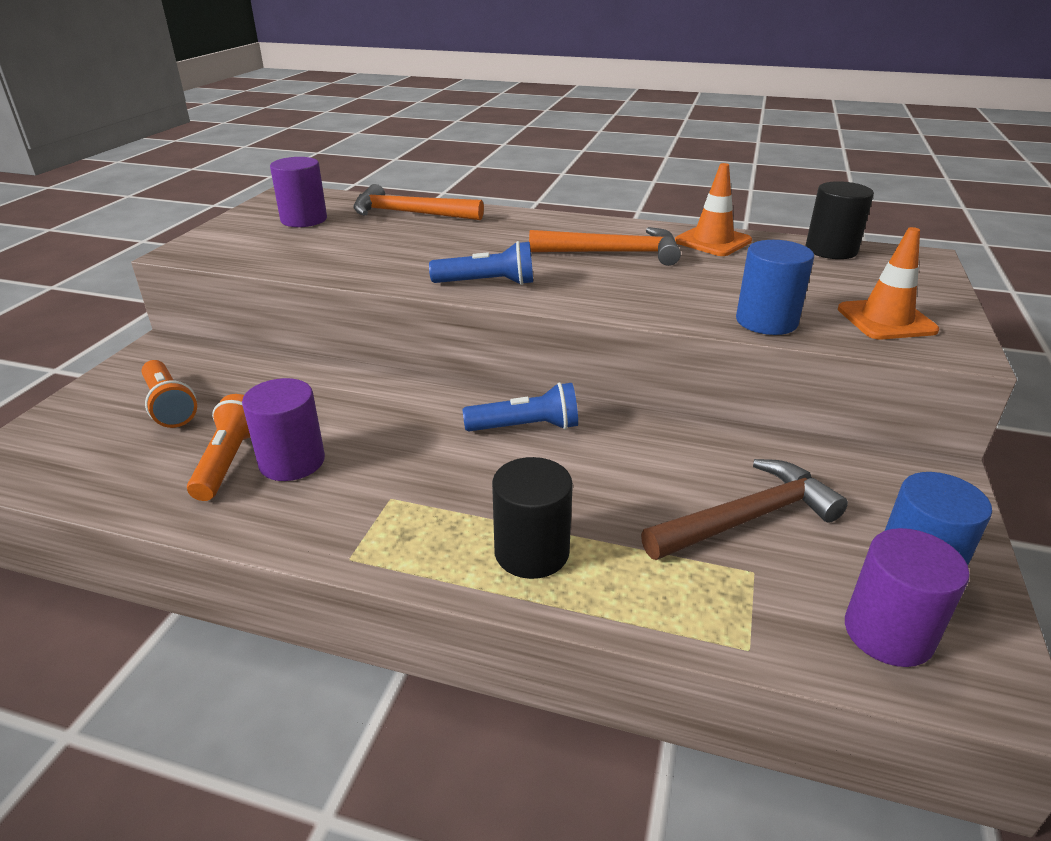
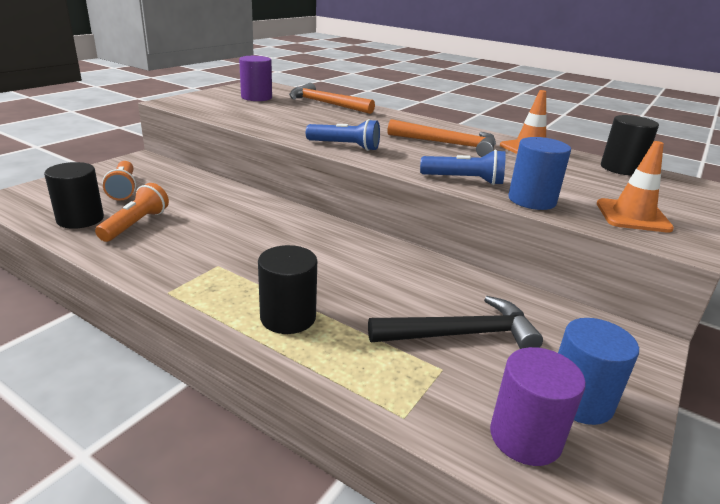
camera: 15 degrees right, 5 degrees down
purple cylinder [242,378,325,481] -> none
blue flashlight [463,382,578,431] -> blue flashlight moved to [420,150,506,185]
brown hammer [641,459,848,560] -> black hammer [368,296,543,349]
none -> black cylinder [44,162,104,229]

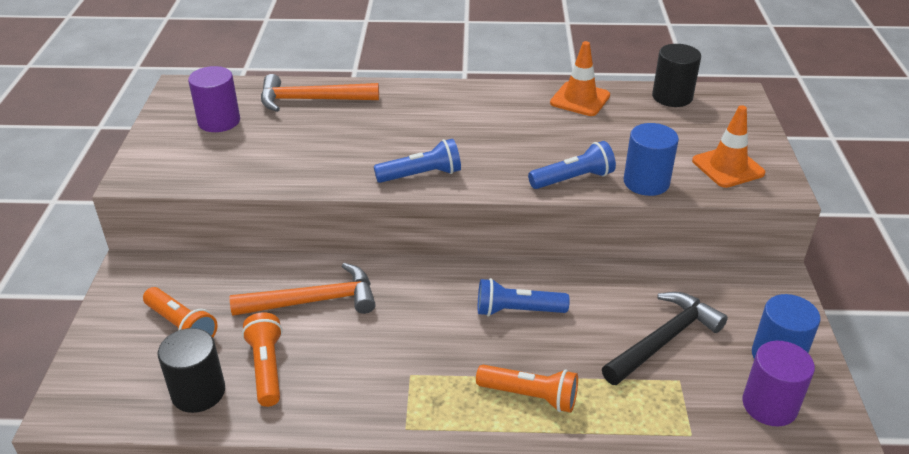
camera: 30 degrees left, 10 degrees up
black cylinder [258,245,317,334] -> orange flashlight [476,365,578,413]
orange hammer [388,119,496,157] -> orange hammer moved to [230,263,376,316]
none -> blue flashlight [478,278,570,316]

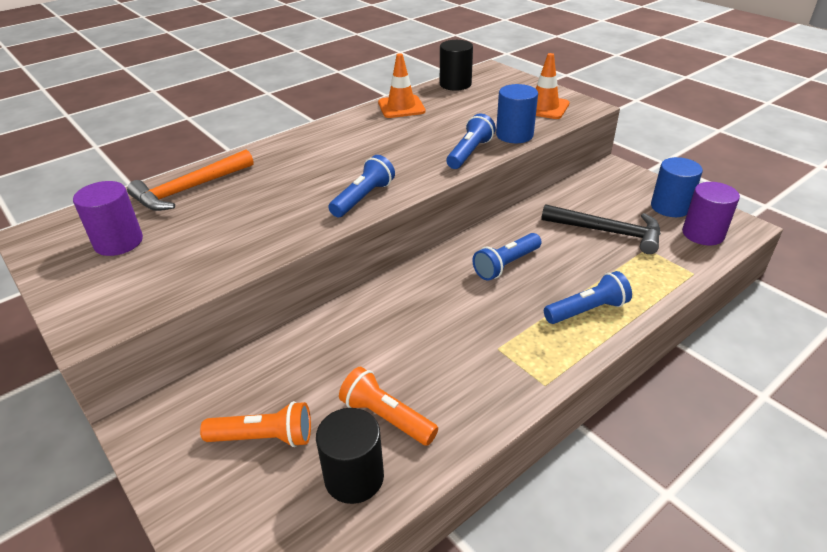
camera: 40 degrees left, 0 degrees up
orange hammer [230,263,376,316] -> none
orange flashlight [476,365,578,413] -> blue flashlight [544,271,632,324]
black hammer [602,292,728,385] -> black hammer turned 105 degrees clockwise [541,204,661,254]

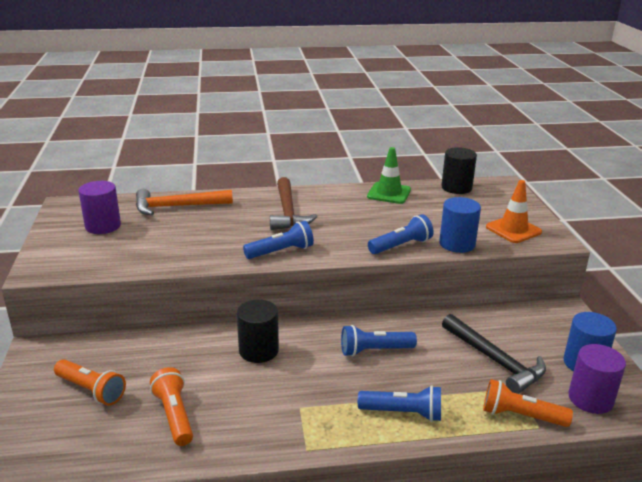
camera: 30 degrees right, 10 degrees down
black cylinder [316,408,384,504] -> black cylinder moved to [237,300,279,363]
orange traffic cone [378,53,425,118] -> green traffic cone [367,147,411,204]
none -> brown hammer [270,177,317,230]
none -> orange flashlight [483,379,573,427]

